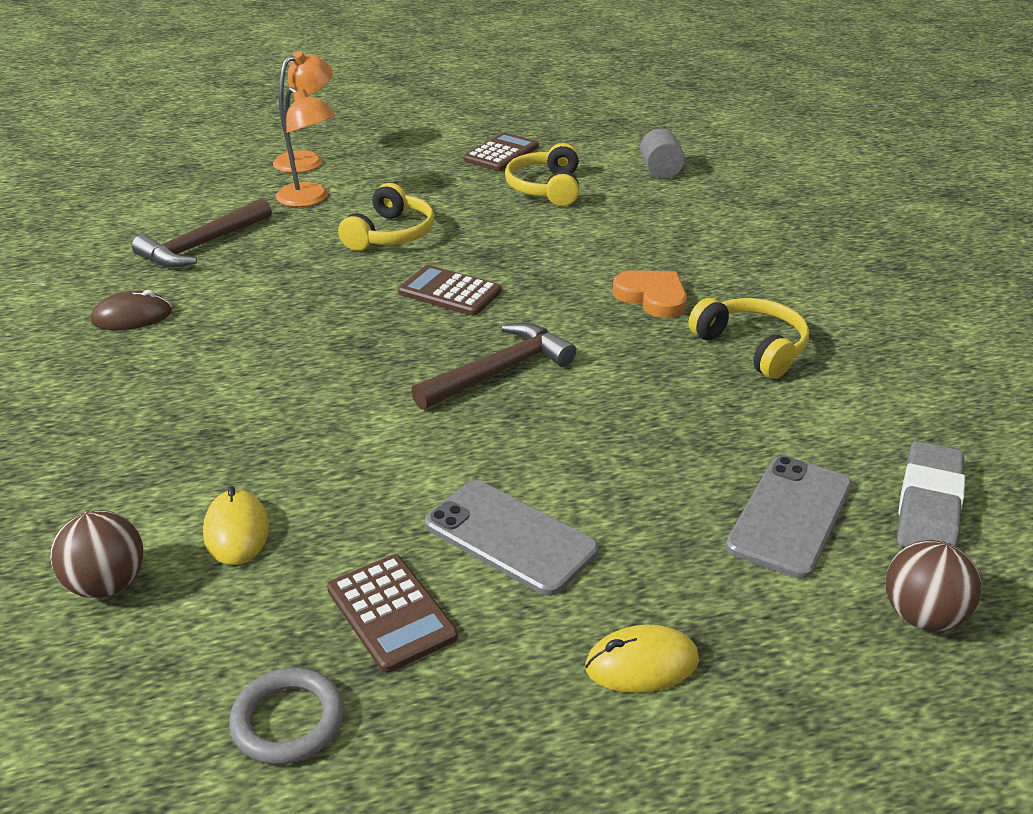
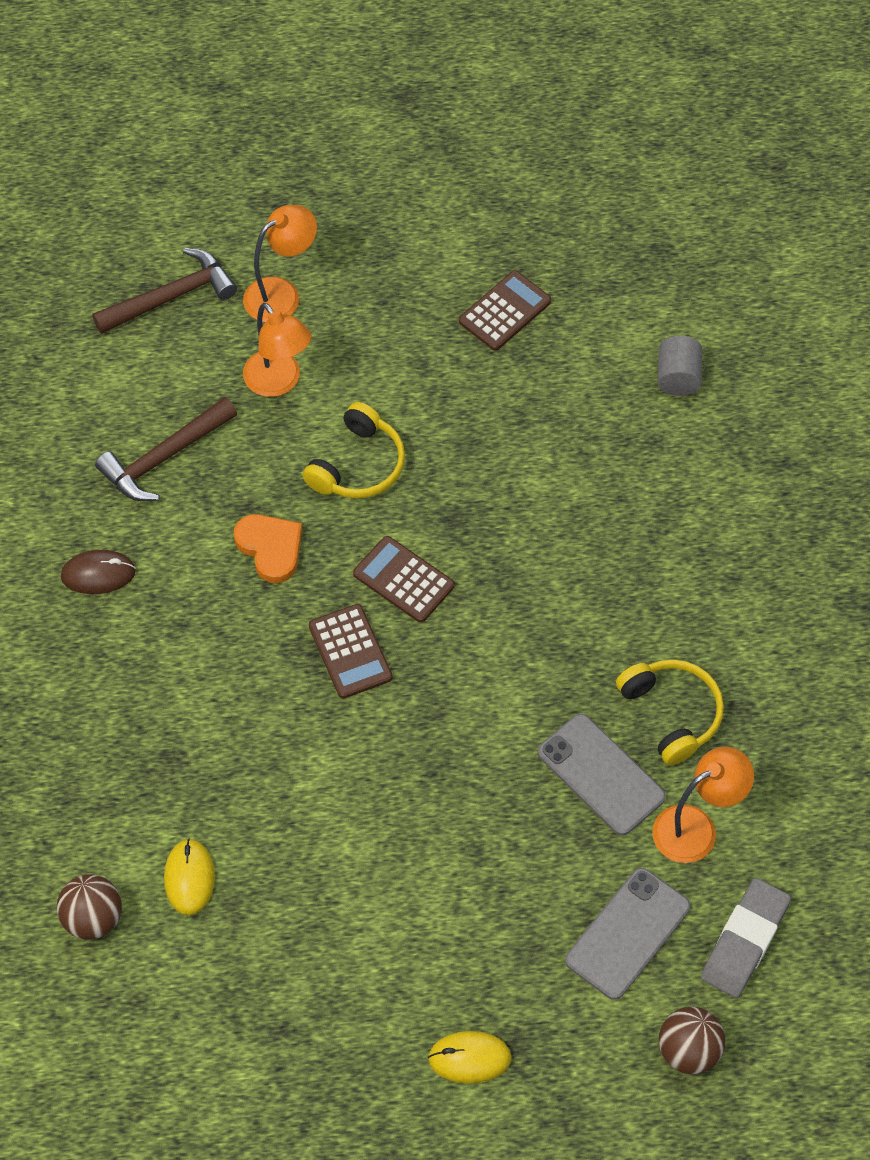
camera: 10 degrees right, 25 degrees up
grey ring [229,668,344,765] -> none
brown calculator [327,555,458,673] -> brown calculator moved to [309,604,393,699]
brown hammer [411,323,576,410] -> brown hammer moved to [92,248,237,334]
grey phone [425,480,599,596] -> grey phone moved to [538,714,666,835]
yellow headphones [505,143,579,206] -> none
orange heart [613,270,687,318] -> orange heart moved to [234,514,302,583]
none -> orange lamp [652,747,754,863]

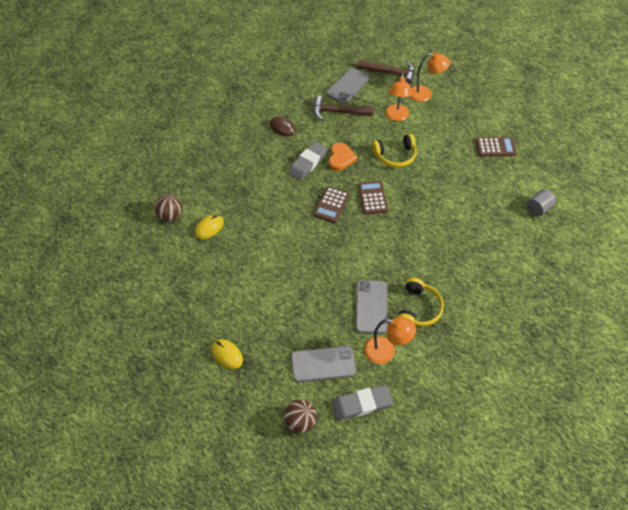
camera: 45 degrees right, 5 degrees down
none -> grey eraser [289,141,328,180]
none -> grey phone [326,68,370,104]

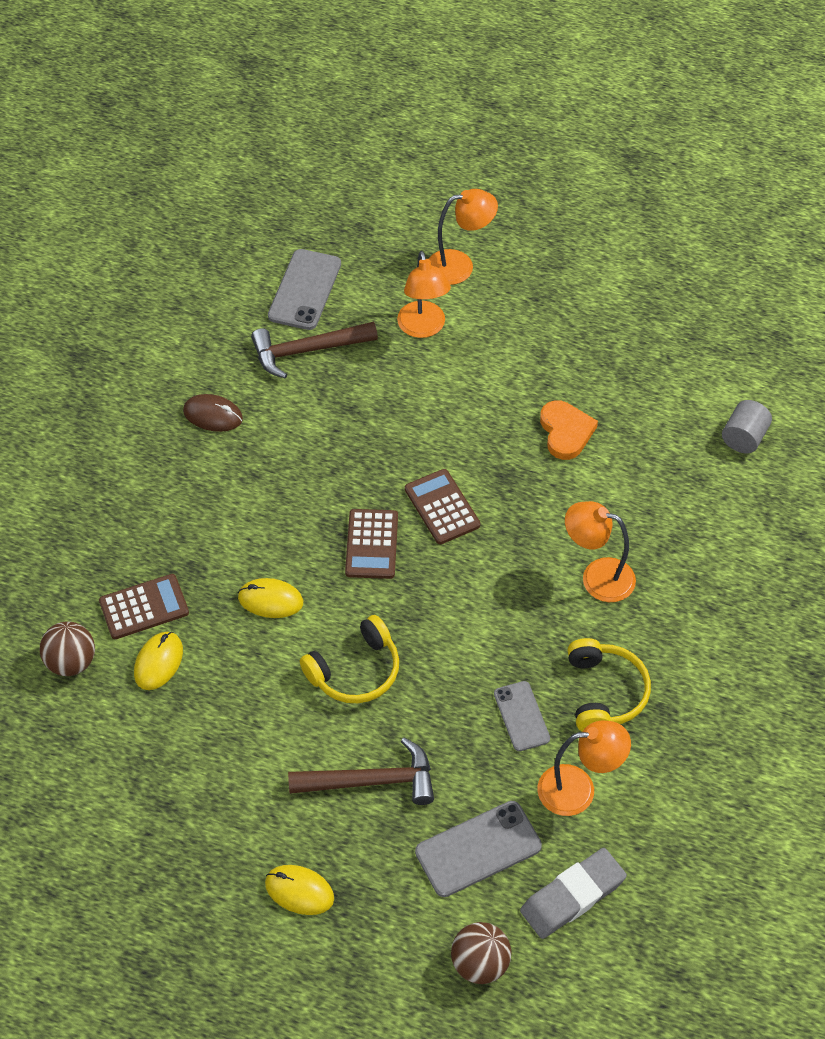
camera: 20 degrees left, 0 degrees up
grey eraser [289,141,328,180] -> none
orange heart [329,142,357,171] -> orange heart moved to [540,400,598,460]
grey phone [356,280,388,334] -> grey phone [494,681,550,751], size x0.64
brown hammer [357,60,415,85] -> brown hammer moved to [288,738,434,805]
yellow headphones [372,134,417,167] -> yellow headphones moved to [300,615,399,703]
brown calculator [476,137,517,157] -> brown calculator moved to [99,574,189,639]
none -> yellow mouse [238,578,303,618]
none -> orange lamp [565,501,636,602]

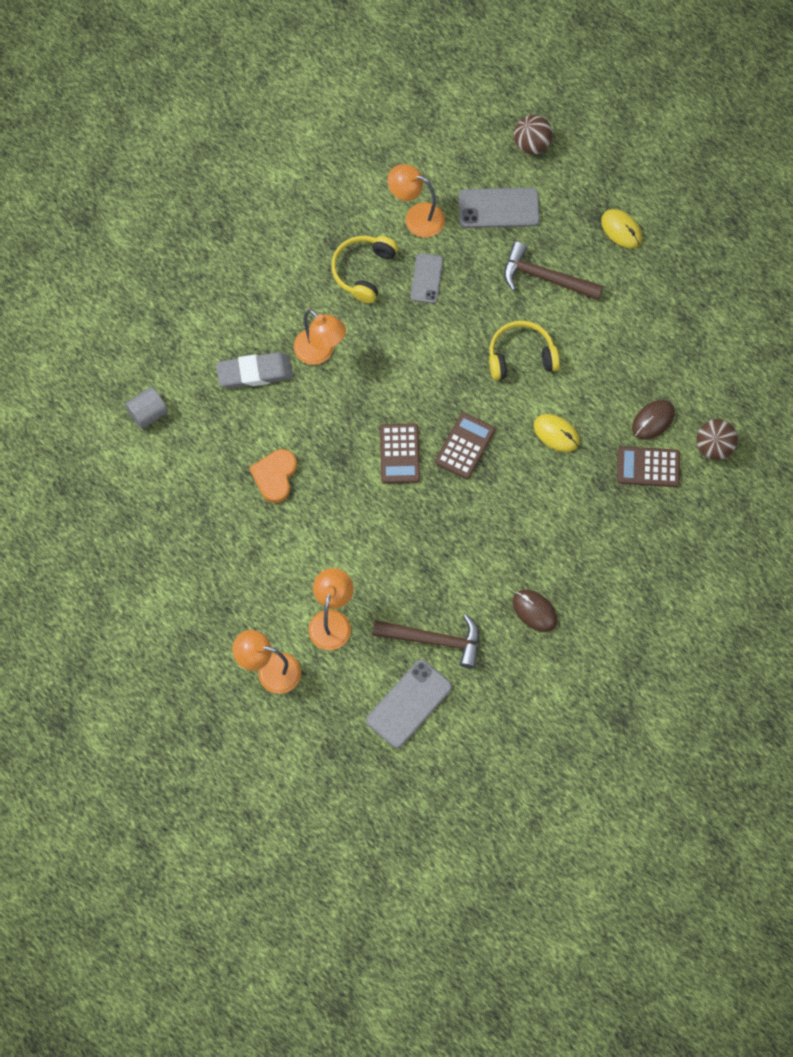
camera: 155 degrees left, 15 degrees up
yellow mouse [134,631,183,690] -> brown mouse [632,400,675,440]
grey eraser [520,848,627,939] -> grey eraser moved to [216,352,293,389]

